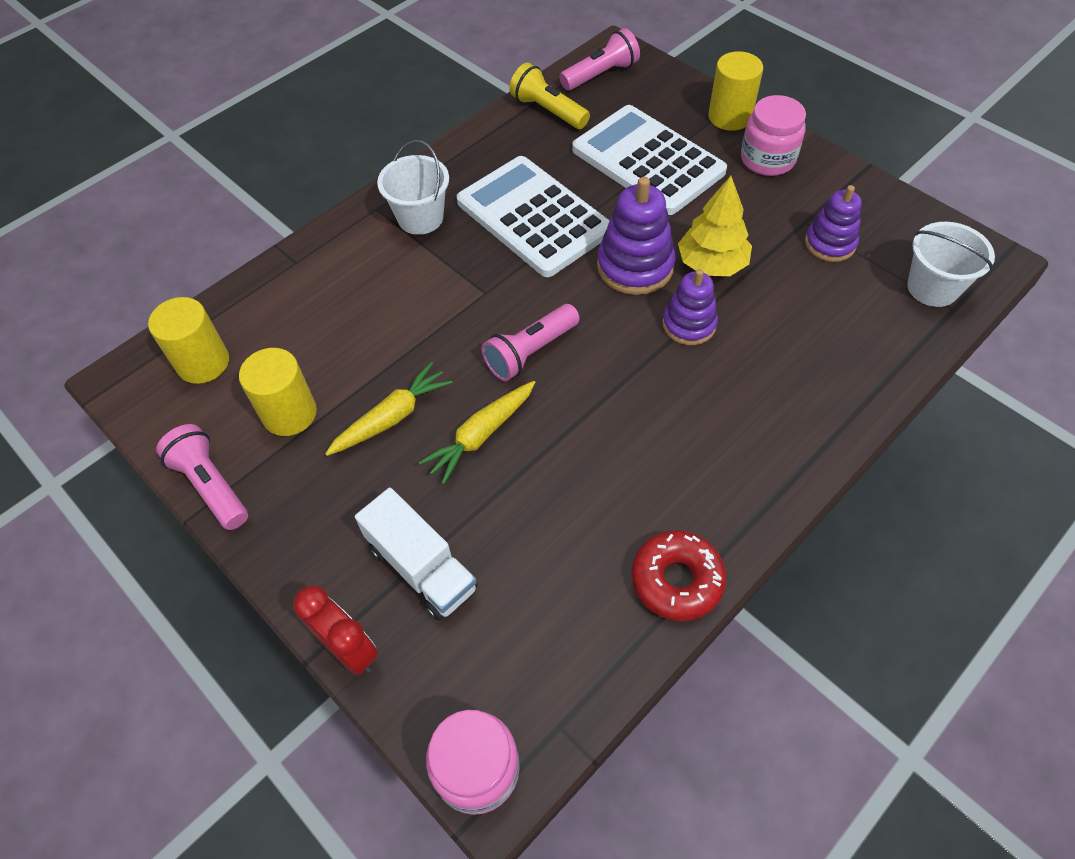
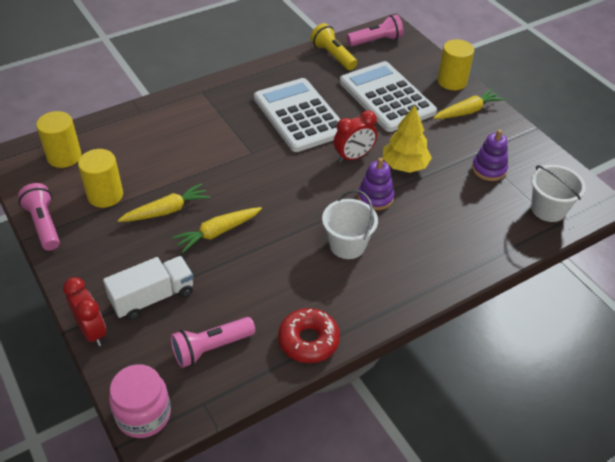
camera: 10 degrees right, 10 degrees down
white truck [355,488,478,621] -> white truck turned 90 degrees counterclockwise [103,256,193,320]
white bucket [377,140,449,235] -> white bucket moved to [322,190,378,259]
pink flashlight [481,304,580,381] -> pink flashlight moved to [170,317,255,368]
purple stacking toy [597,177,676,295] -> red clock [334,110,377,162]
pink jar [741,95,806,176] -> yellow carrot [433,89,504,119]

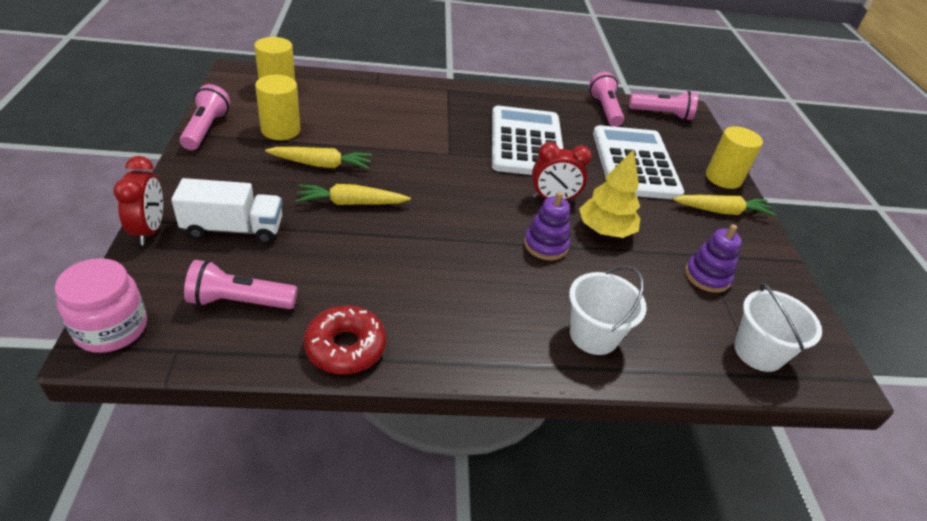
camera: 25 degrees right, 5 degrees down
yellow flashlight [310,23,357,70] -> pink flashlight [589,72,624,127]
white bucket [322,190,378,259] -> white bucket moved to [569,266,647,355]

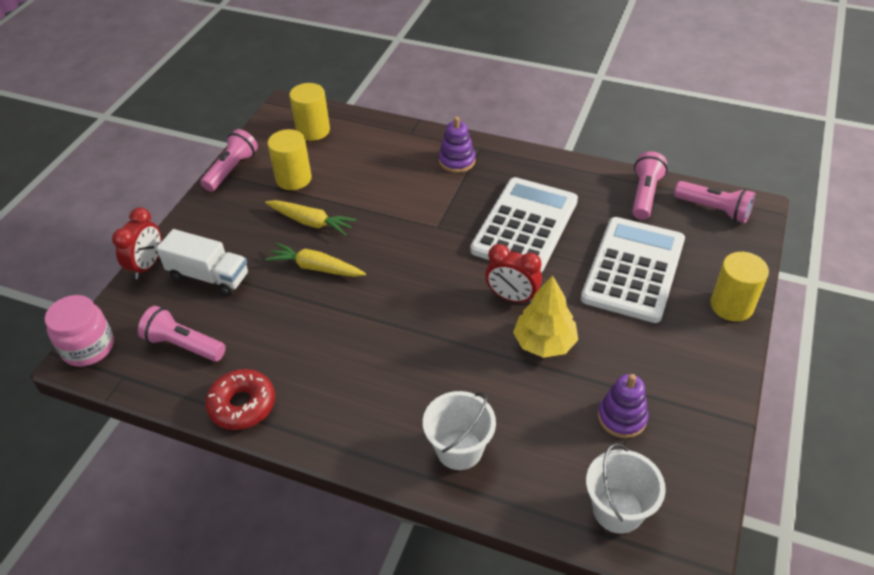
camera: 30 degrees right, 5 degrees up
purple stacking toy [524,191,570,260] -> purple stacking toy moved to [439,117,475,173]
yellow carrot [673,195,776,216] -> none

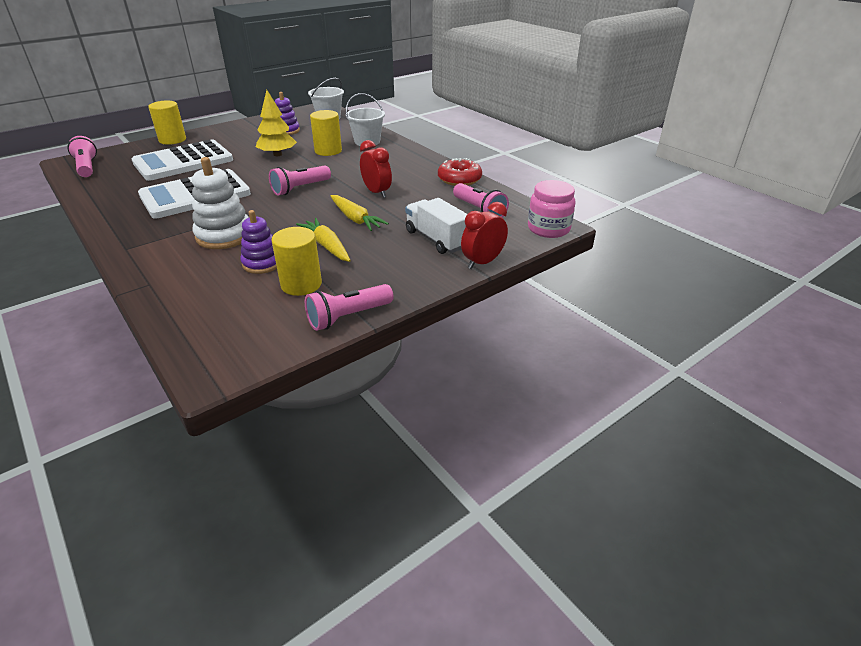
camera: 150 degrees left, 10 degrees down
yellow cylinder [289,83,330,141] -> yellow cylinder moved to [310,110,342,156]
purple stacking toy [439,117,475,173] -> purple stacking toy moved to [240,210,277,274]
red clock [485,244,542,304] -> red clock moved to [360,140,392,198]
pink flashlight [632,151,667,220] -> pink flashlight moved to [269,165,331,195]
none -> white stacking toy [192,157,249,249]

